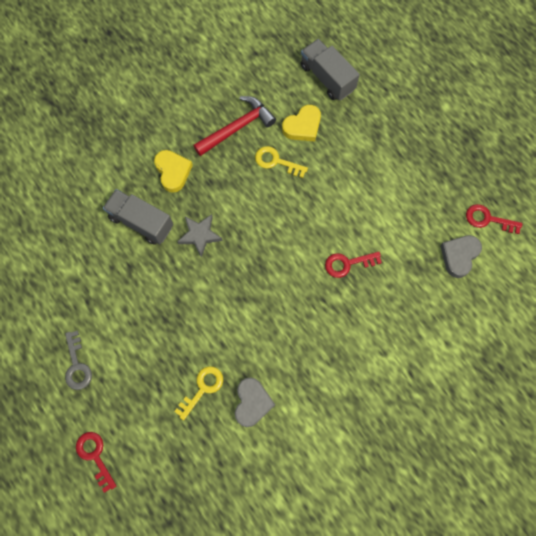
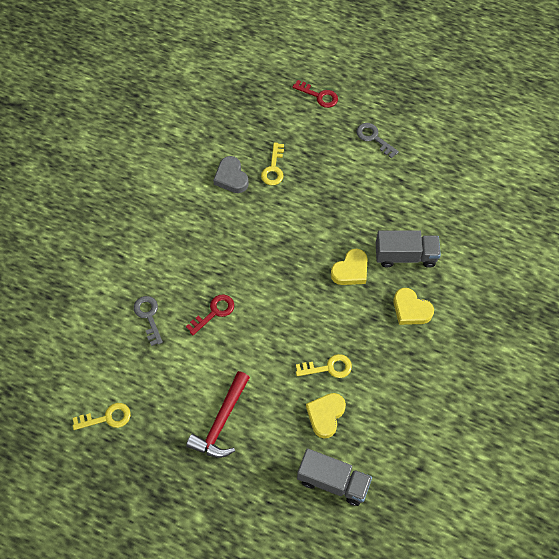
camera: 150 degrees right, 10 degrees down
grey star [177,214,223,257] -> yellow heart [331,249,368,285]
red hammer [193,96,276,156] -> red hammer moved to [186,371,250,458]
grey heart [440,235,482,278] -> none
red key [466,204,522,234] -> yellow key [73,403,131,430]
none -> grey key [134,296,163,346]

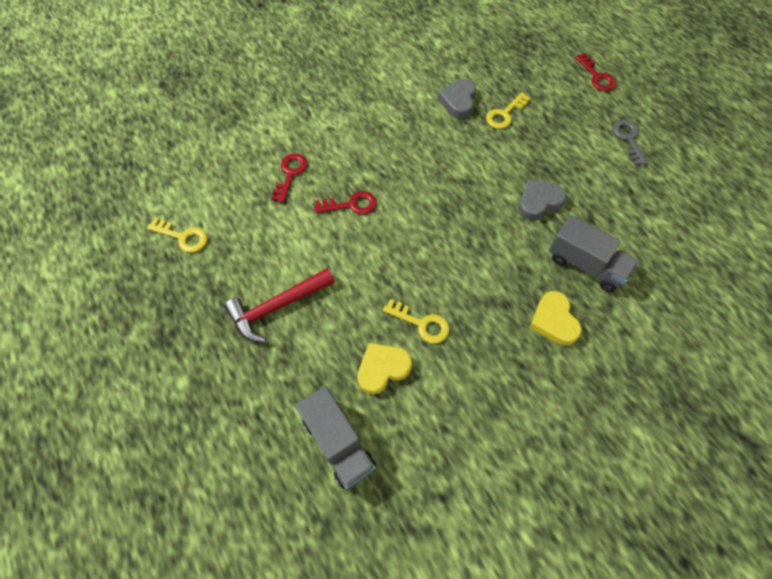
camera: 35 degrees right, 0 degrees up
grey key [134,296,163,346] -> red key [271,153,308,203]
yellow heart [331,249,368,285] -> none
none -> grey heart [518,179,567,221]

